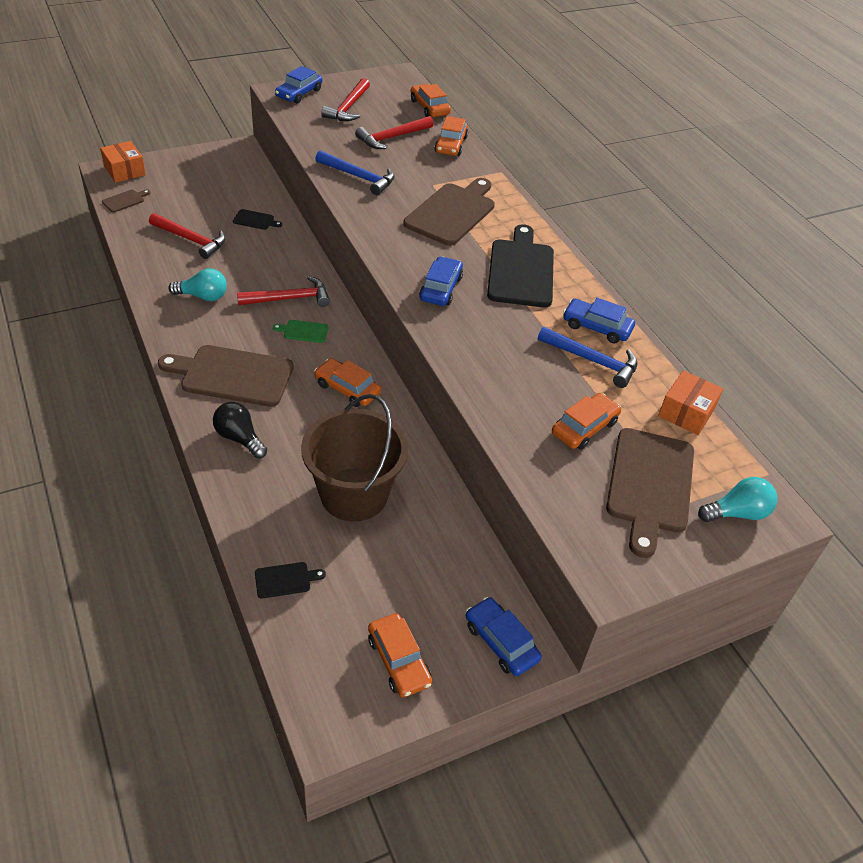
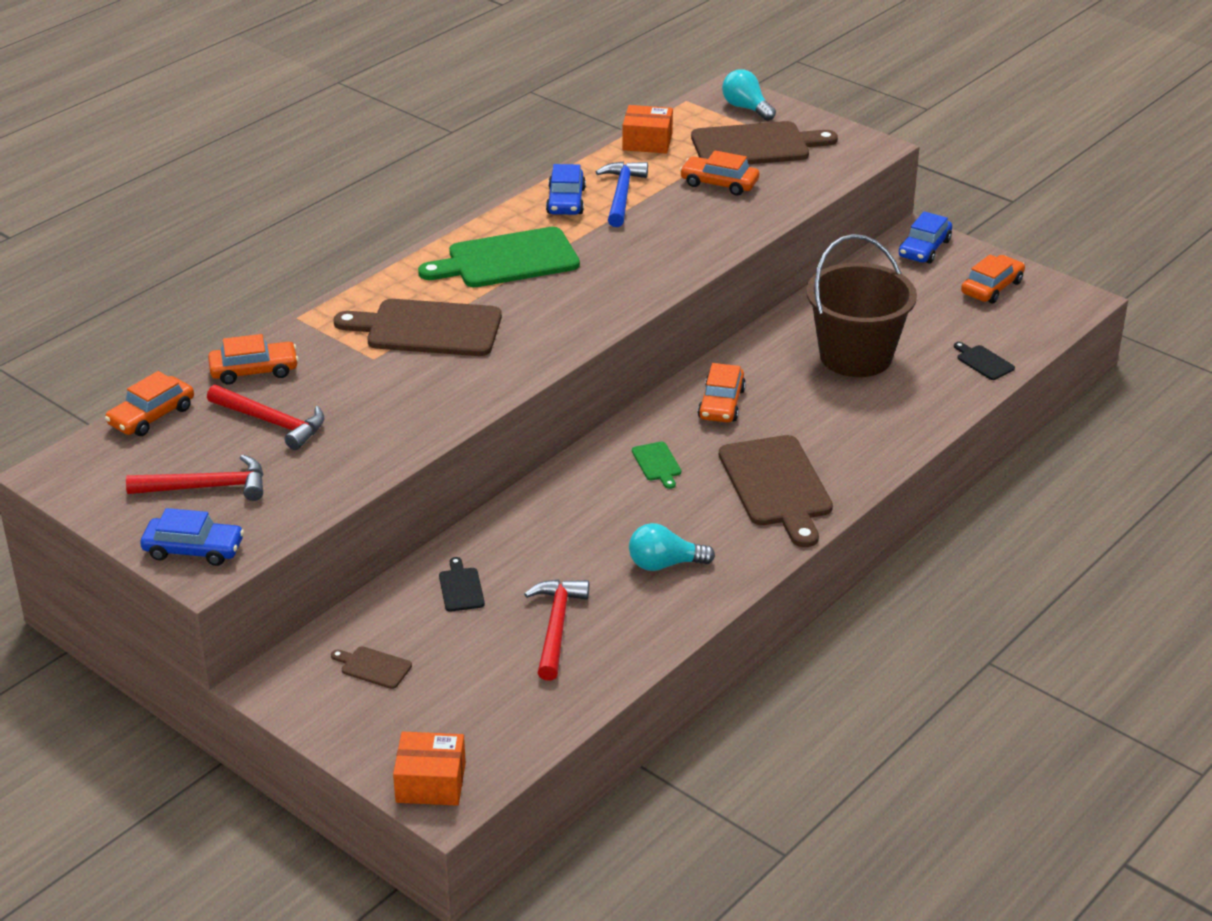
camera: 110 degrees left, 10 degrees down
orange box [100,141,146,183] -> orange box turned 60 degrees clockwise [393,732,466,806]
brown cutting board [102,189,151,212] -> brown cutting board moved to [331,646,412,689]
turquoise light bulb [168,268,227,301] -> turquoise light bulb turned 75 degrees counterclockwise [629,523,715,571]
black light bulb [213,402,267,458] -> none
red hammer [237,276,330,307] -> none
blue hammer [315,150,395,195] -> none
blue car [419,256,463,306] -> none
black cutting board [487,224,554,307] -> green cutting board [418,227,580,287]

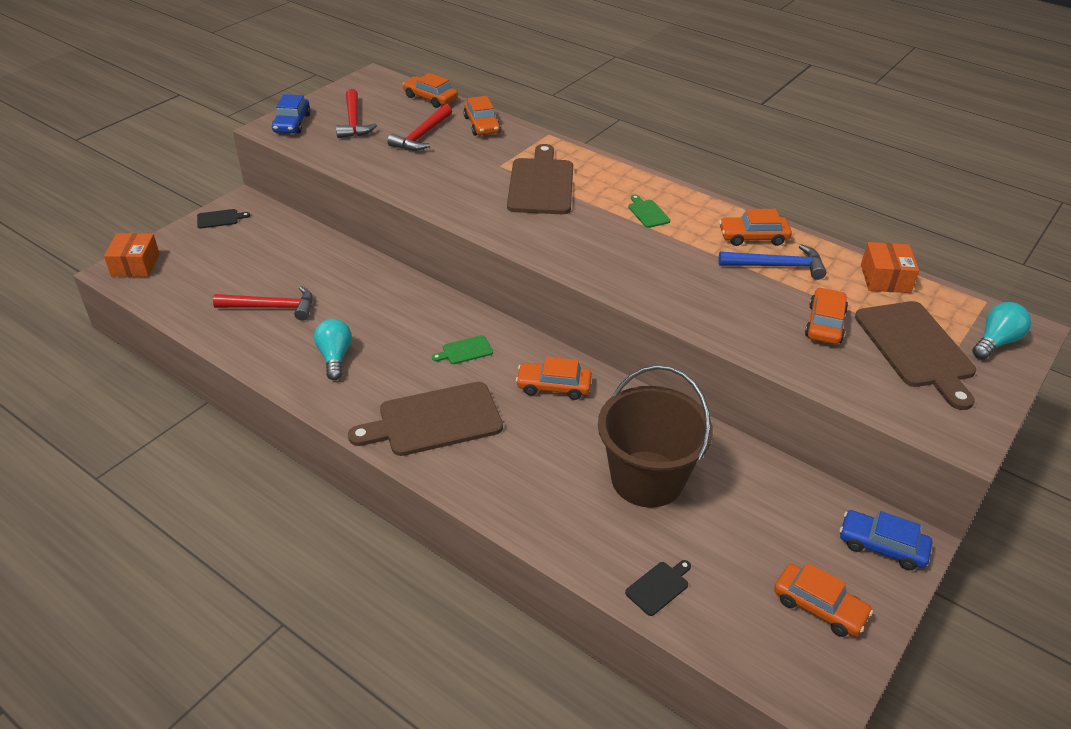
camera: 85 degrees right, 5 degrees up
brown cutting board [331,646,412,689] -> none
green cutting board [418,227,580,287] -> green cutting board [628,195,670,228], size x0.44
black cutting board [439,557,485,612] -> black cutting board moved to [197,209,250,229]
blue car [546,164,586,215] -> orange car [719,209,792,246]

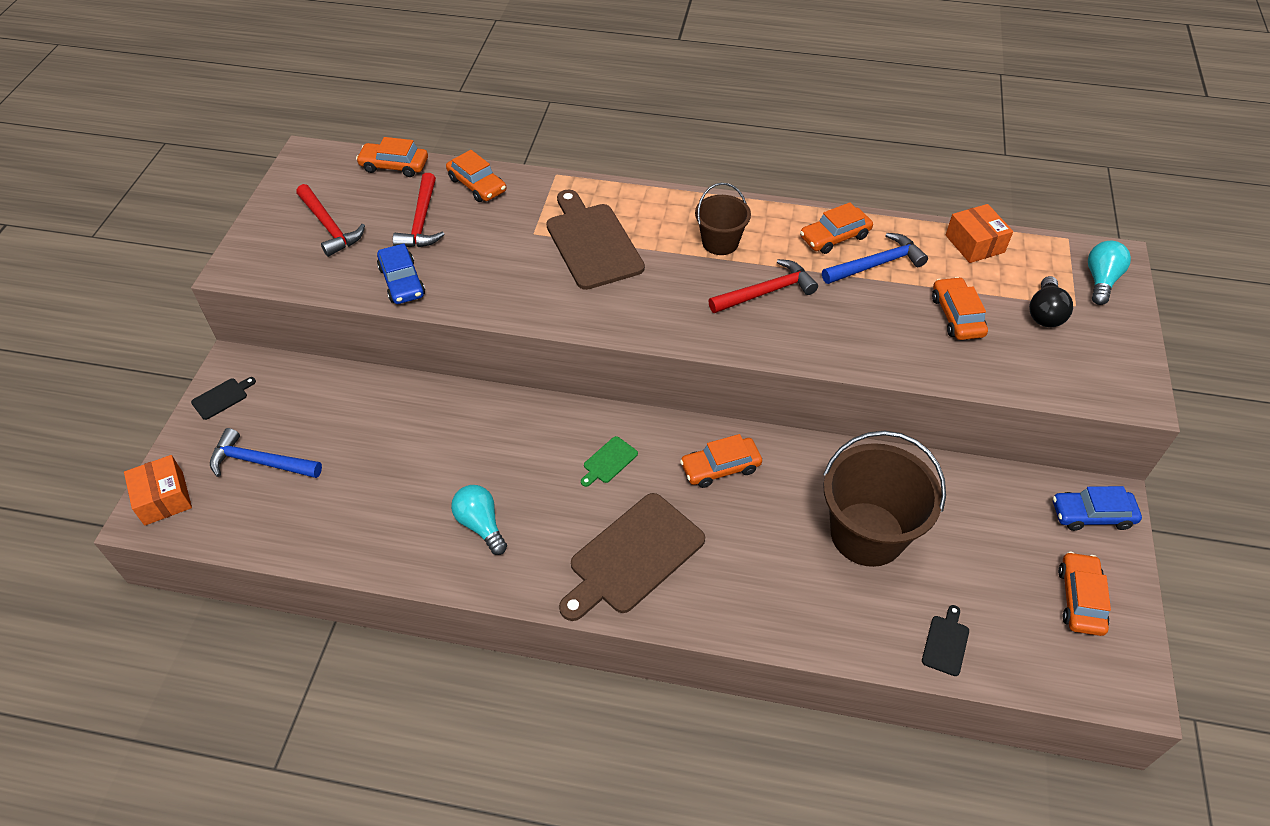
camera: 25 degrees left, 10 degrees up
red hammer [213,286,312,321] -> red hammer moved to [708,259,818,313]
blue car [272,94,311,133] -> blue car moved to [377,244,425,304]
green cutting board [628,195,670,228] -> brown bucket [695,183,751,255]
orange car [774,563,873,637] -> orange car turned 90 degrees counterclockwise [1058,552,1111,636]
brown cutting board [855,301,976,410] -> black light bulb [1029,276,1073,327]
none -> blue hammer [210,428,322,478]

